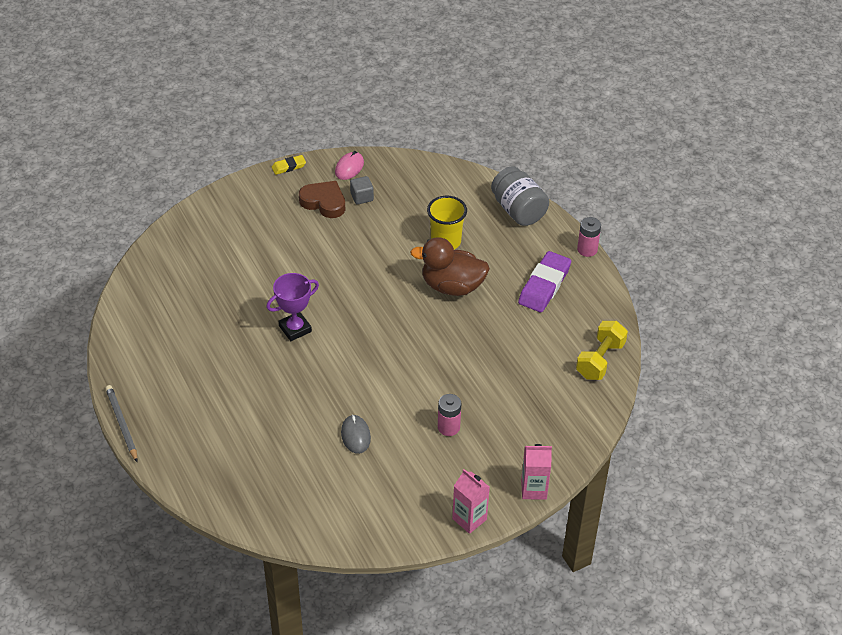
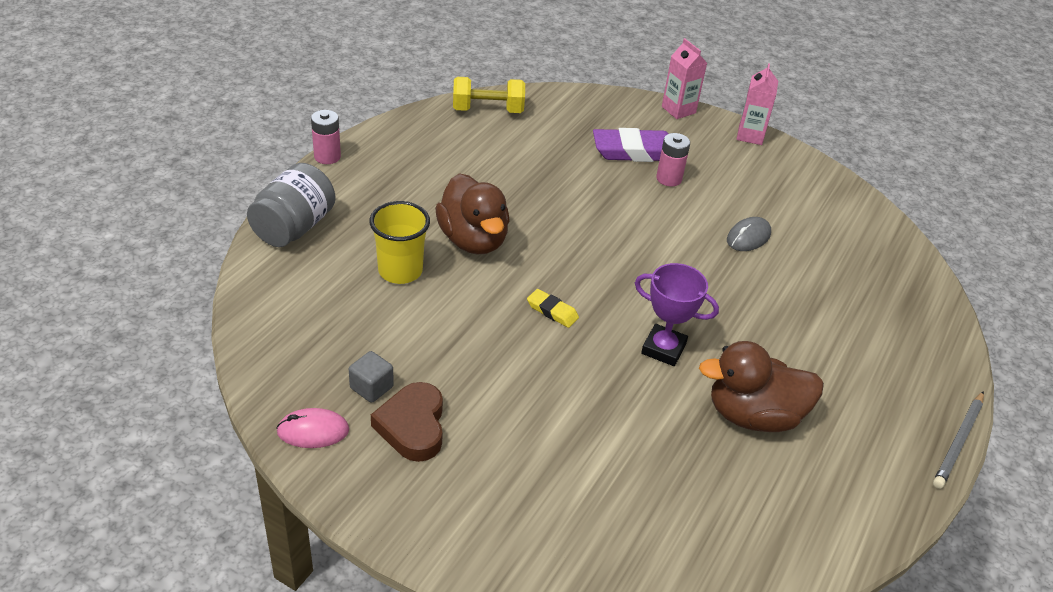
camera: 125 degrees left, 5 degrees down
yellow eraser [272,155,306,175] -> yellow eraser moved to [527,289,579,328]
purple eraser [518,251,571,312] -> purple eraser moved to [593,128,668,162]
none -> brown duck [699,341,824,432]

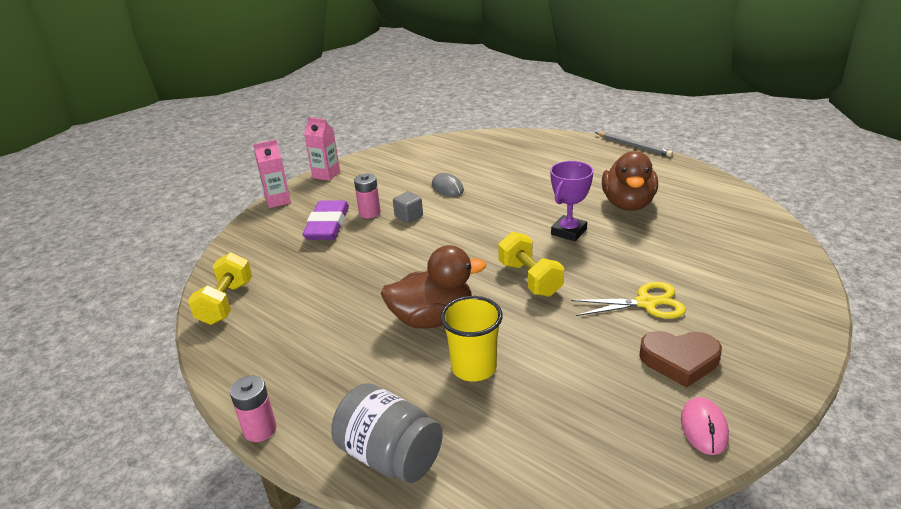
camera: 75 degrees left, 10 degrees down
grey cube [349,351,394,403] -> grey cube moved to [393,191,423,223]
yellow eraser [527,289,579,328] -> yellow dumbbell [498,232,564,297]
none -> yellow scissors [571,282,686,319]

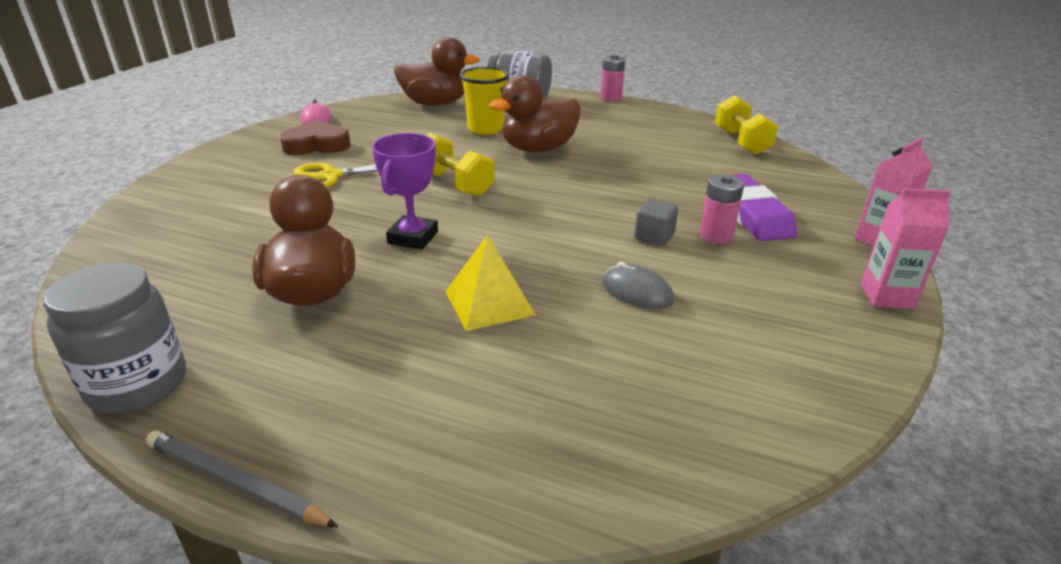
camera: 160 degrees right, 0 degrees up
none -> grey jar [43,262,186,414]
none -> brown duck [394,37,480,106]
none -> yellow pyramid [445,235,536,331]

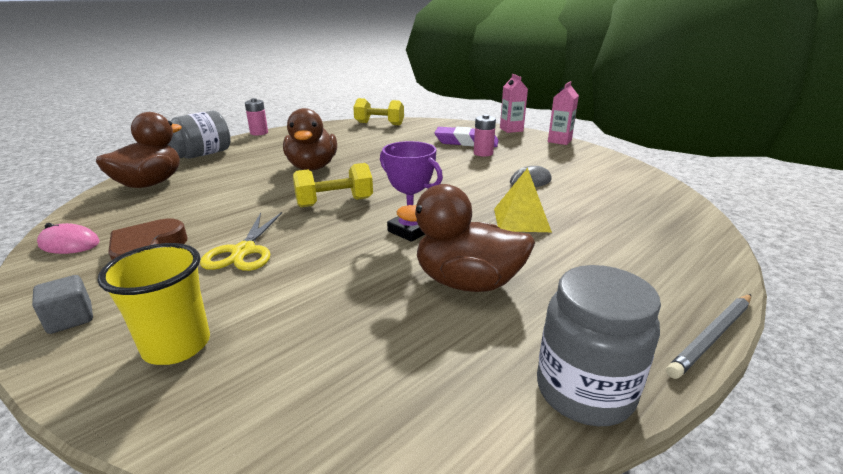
camera: 65 degrees left, 5 degrees down
yellow cup [460,67,509,135] -> yellow cup moved to [98,243,210,365]
grey cube [634,199,678,246] -> grey cube moved to [32,275,93,334]

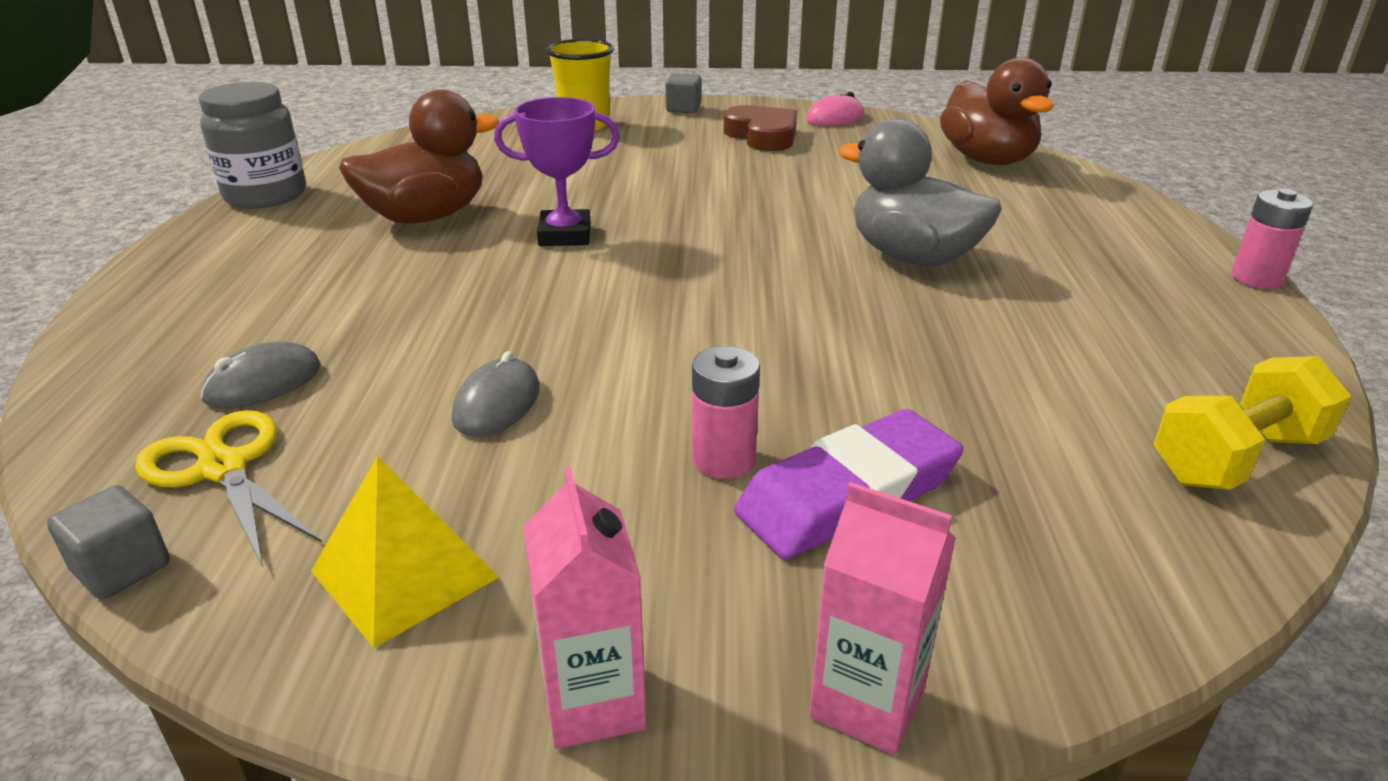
camera: 135 degrees right, 5 degrees up
grey jar [168,110,230,158] -> none
yellow scissors [200,212,282,271] -> yellow scissors moved to [135,410,322,567]
brown duck [283,108,337,171] -> grey duck [839,118,1002,266]
yellow dumbbell [293,163,373,207] -> none
yellow pyramid [494,168,552,232] -> yellow pyramid moved to [311,456,499,648]
grey pencil [666,294,751,379] -> none
none -> grey cube [47,485,170,599]
none -> grey mouse [201,342,321,409]

